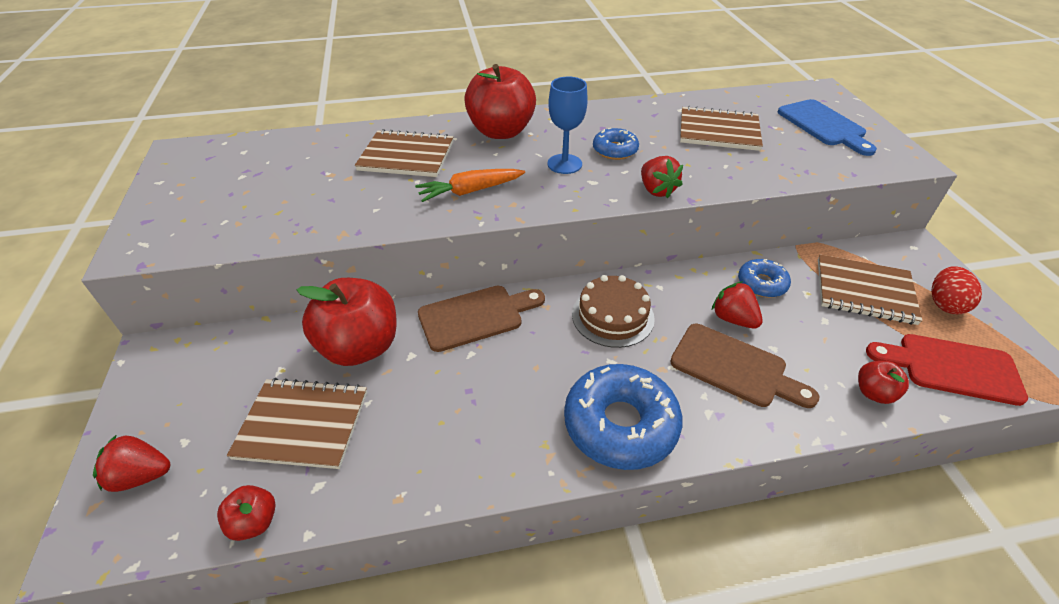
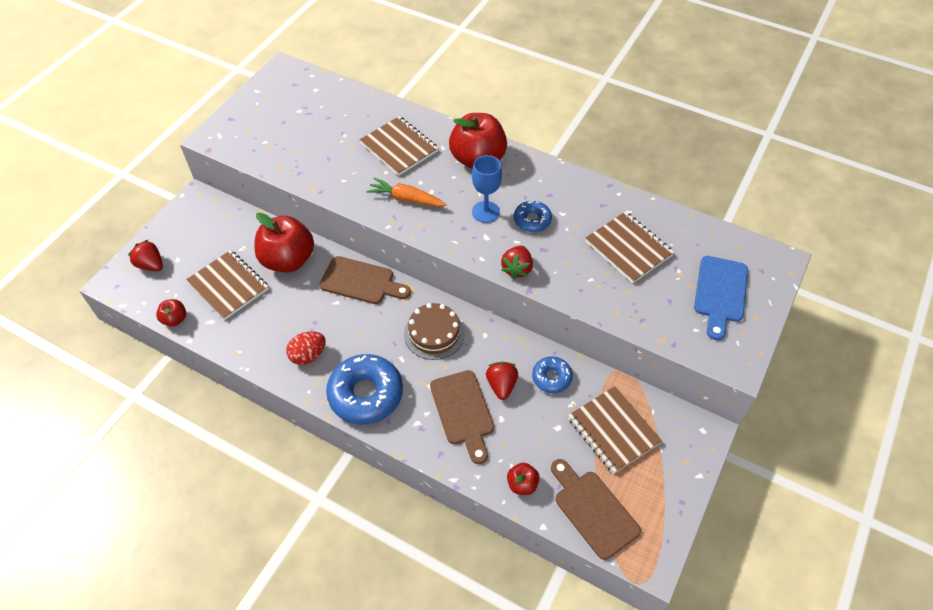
camera: 40 degrees right, 10 degrees up
red cutting board [866,334,1028,406] -> brown cutting board [551,459,641,560]
red egg [931,266,982,314] -> red egg moved to [286,331,326,365]

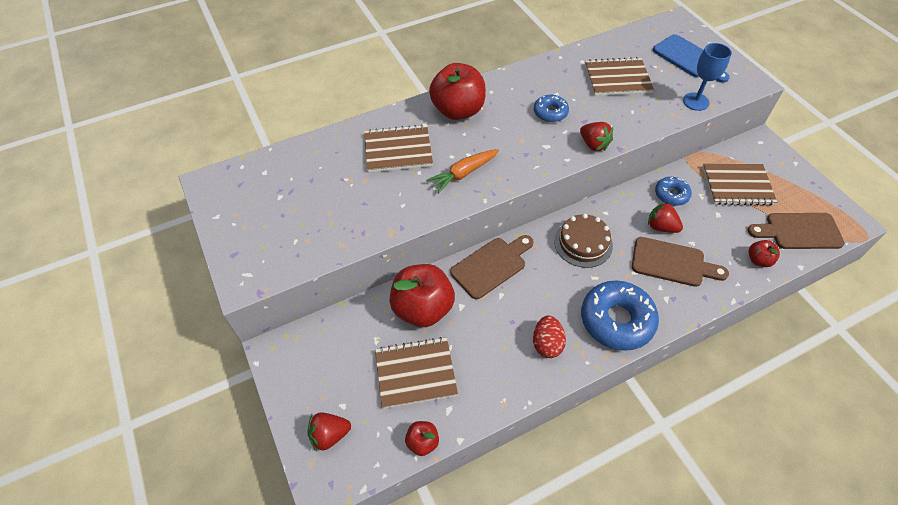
camera: 55 degrees left, 0 degrees up
blue goblet [472,155,502,223] -> blue goblet moved to [683,43,731,111]

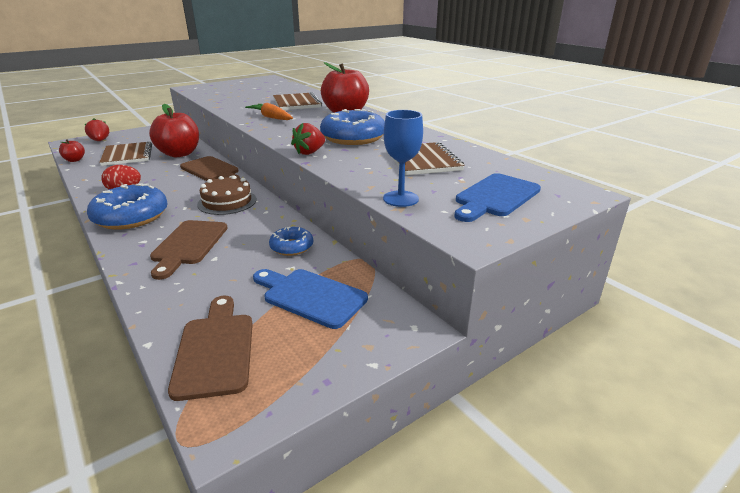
camera: 80 degrees right, 25 degrees down
blue donut [534,95,569,122] -> blue donut [320,109,385,145], size x1.85
red strawberry [648,202,683,233] -> none
brown notebook [702,163,777,206] -> blue cutting board [253,269,368,329]
red apple [749,240,780,267] -> none

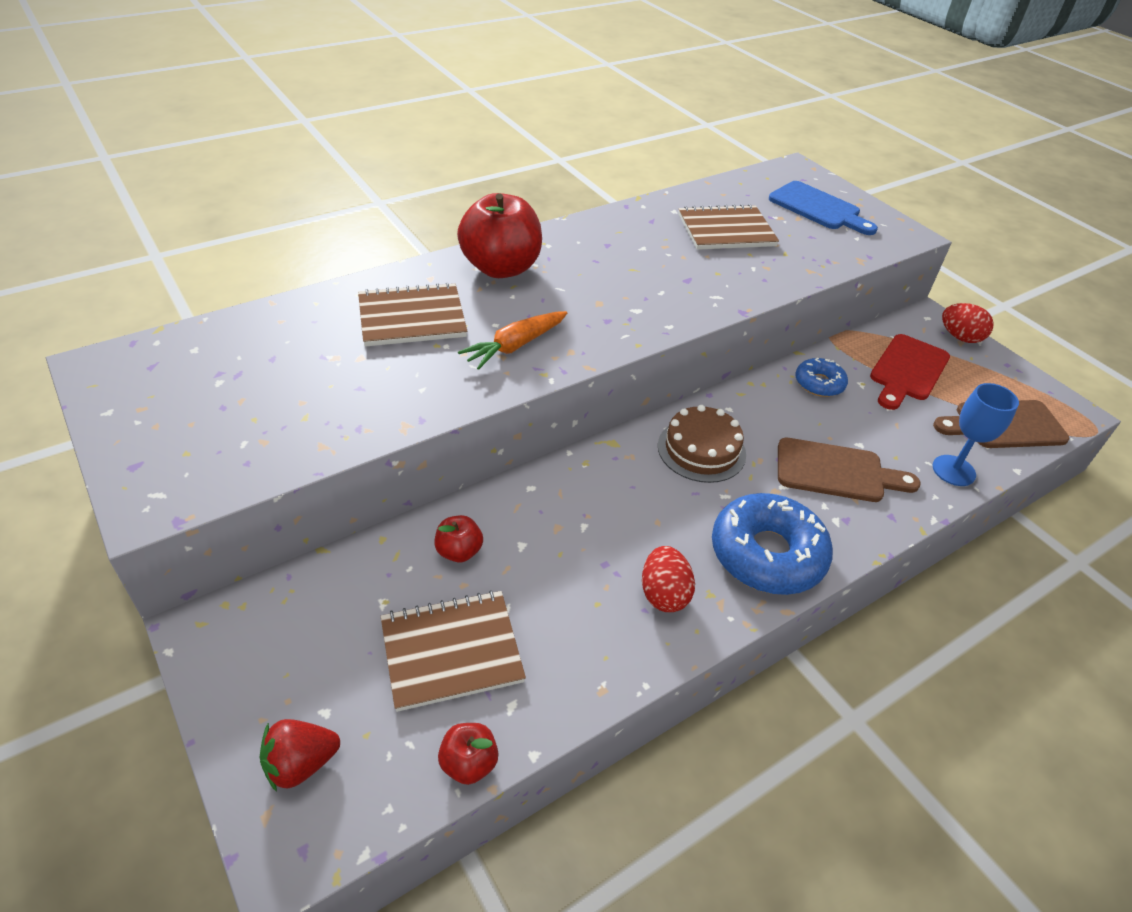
camera: 90 degrees left, 15 degrees up
red apple [149,104,199,157] -> red apple [434,515,483,562], size x0.46
brown cutting board [180,156,240,181] -> none
blue cutting board [253,269,368,329] -> red cutting board [870,334,950,410]
red strawberry [291,123,325,155] -> none
blue donut [320,109,385,145] -> none
blue goblet [383,110,423,207] -> blue goblet moved to [933,383,1019,486]
none -> red egg [942,303,994,343]

